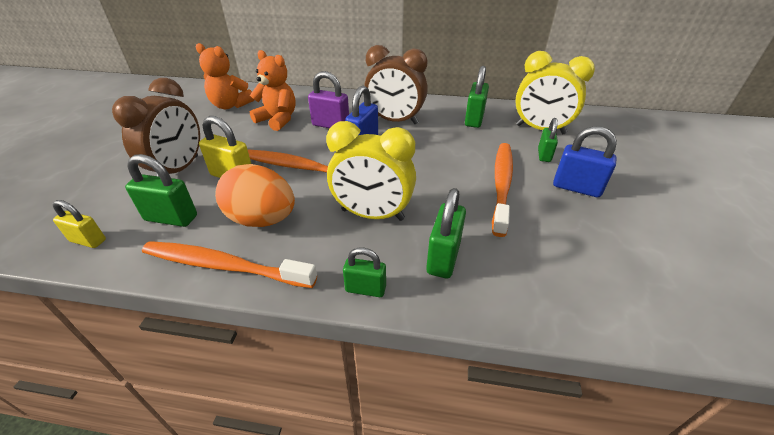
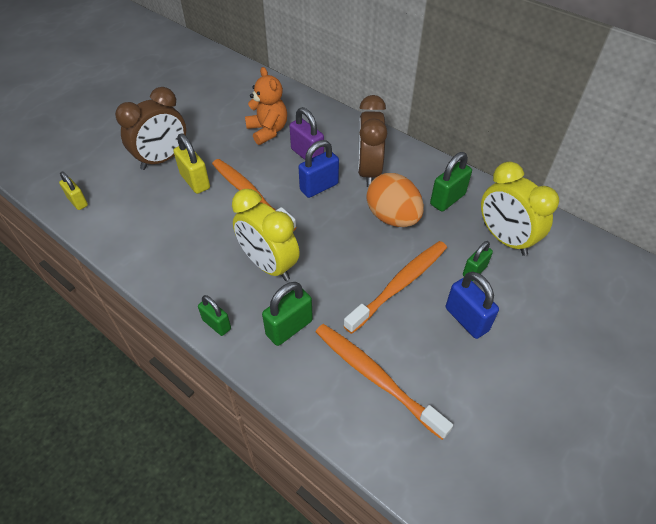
camera: 30 degrees right, 10 degrees up
green padlock [125,154,197,227] -> none
orange toothbrush [142,241,317,288] -> orange toothbrush moved to [316,324,453,440]
orange teddy bear [196,43,254,109] -> none
orange egg [215,164,295,227] -> orange egg moved to [366,173,424,227]
brown clock [364,45,428,124] -> brown clock turned 45 degrees clockwise [357,95,387,187]

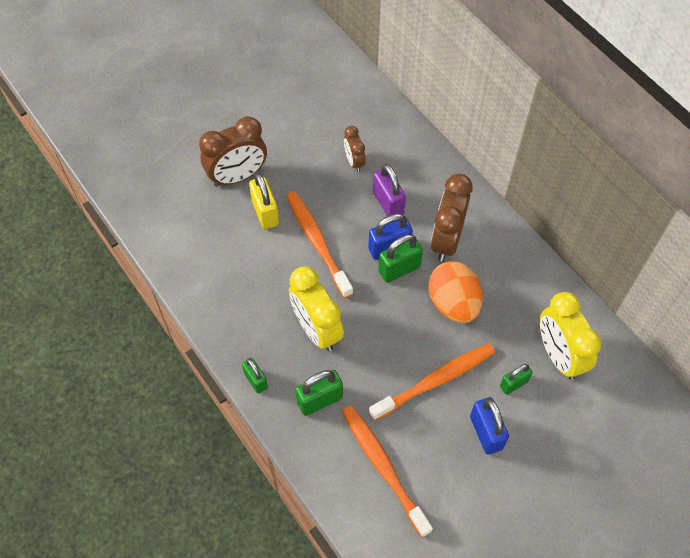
camera: 15 degrees right, 10 degrees up
yellow padlock [59,172,88,210] -> none
orange teddy bear [245,67,287,145] -> brown clock [344,126,366,172]
green padlock [430,152,472,211] -> green padlock moved to [378,234,423,283]

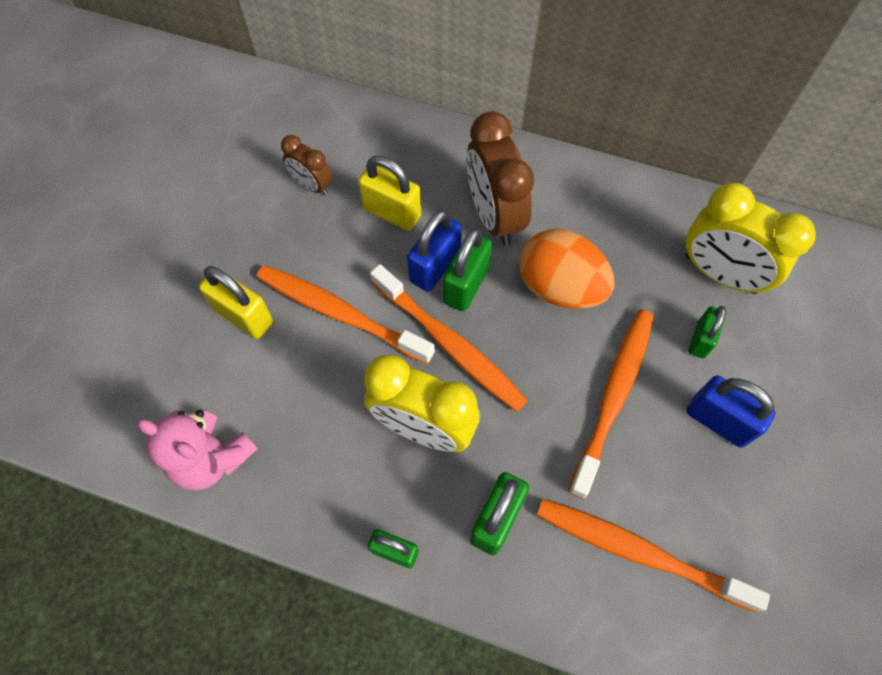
camera: 35 degrees left, 5 degrees up
brown clock [199,116,267,187] -> none
purple padlock [373,164,406,216] -> yellow padlock [358,156,421,231]
none -> pink teddy bear [137,410,258,491]
none -> orange toothbrush [370,264,528,412]

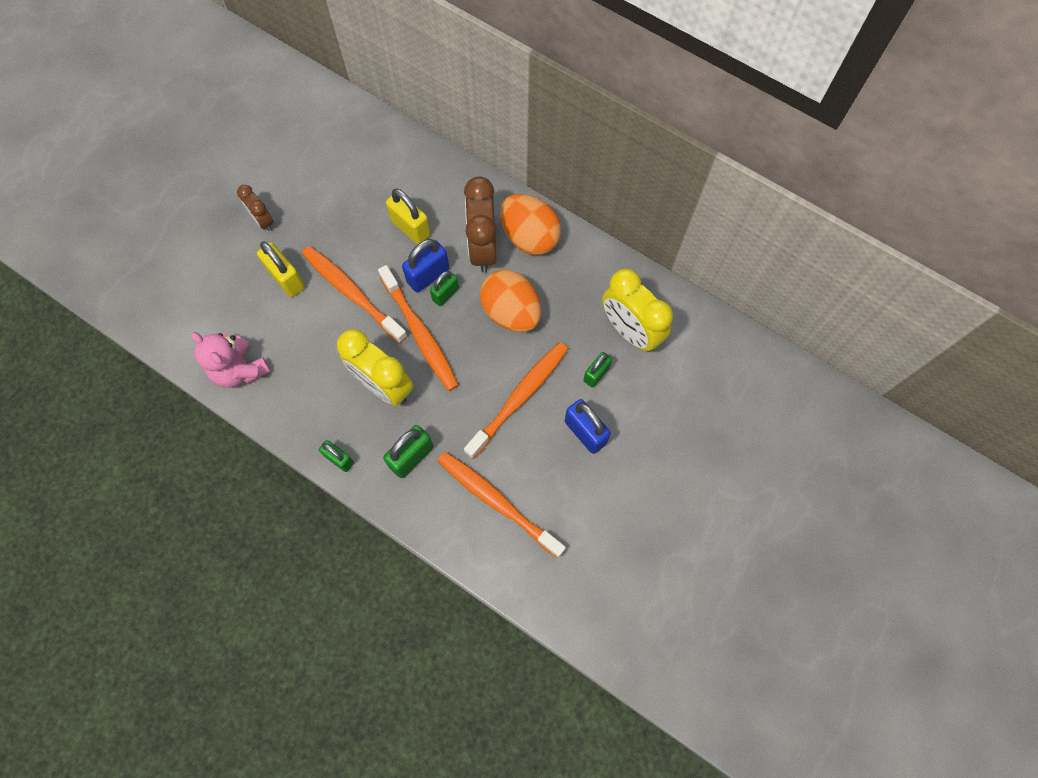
camera: 15 degrees right, 5 degrees up
brown clock [281,135,332,195] -> brown clock moved to [237,185,274,231]
green padlock [443,228,492,311] -> green padlock [430,271,459,306], size x0.66
none -> orange egg [500,194,561,255]

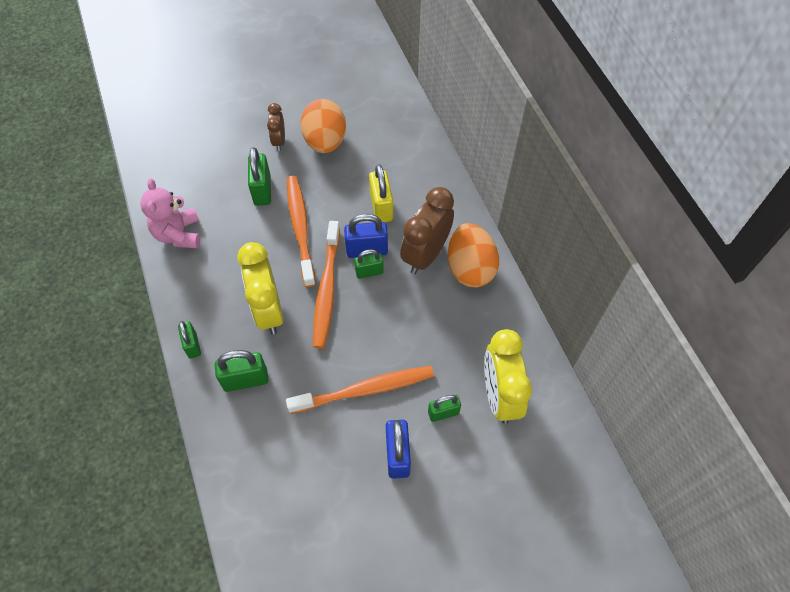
camera: 35 degrees right, 10 degrees down
yellow padlock [257,241,305,297] -> green padlock [248,147,271,206]
orange toothbrush [437,452,566,558] -> none
orange egg [480,269,541,332] -> orange egg moved to [301,99,346,153]

